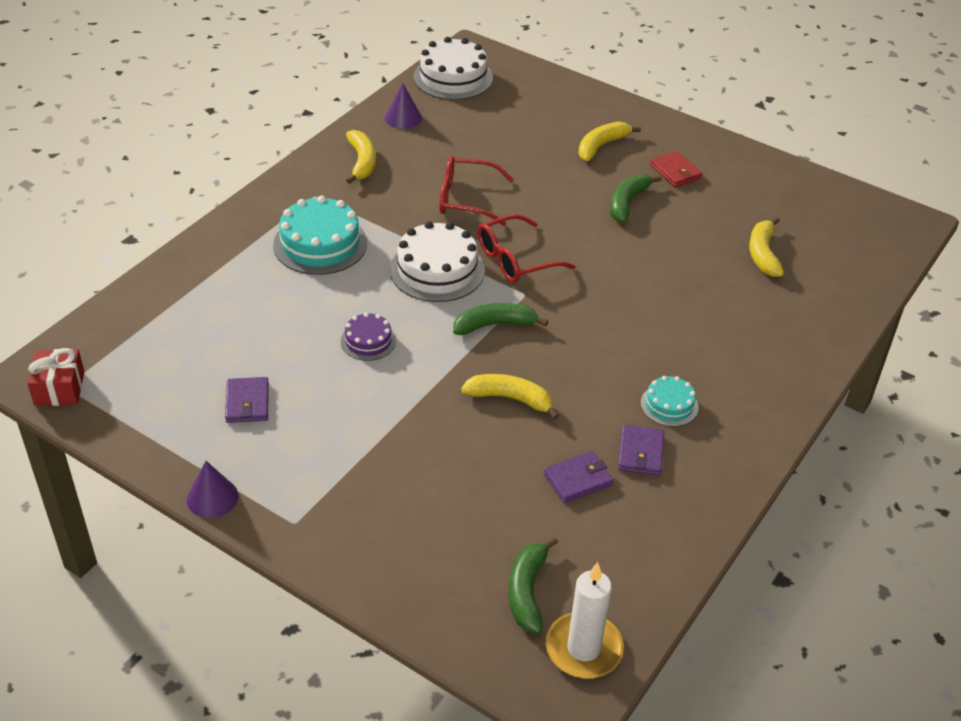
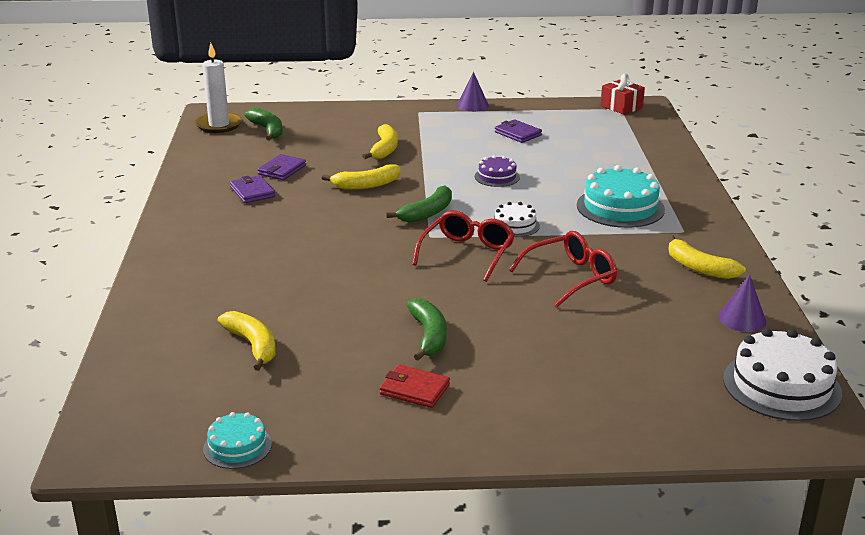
camera: 145 degrees right, 15 degrees down
white cake [390,221,485,302] -> white cake [494,202,540,237], size x0.55
yellow banana [578,121,641,161] -> yellow banana moved to [362,124,398,159]
turquoise cake [641,376,699,427] -> turquoise cake moved to [203,412,272,469]

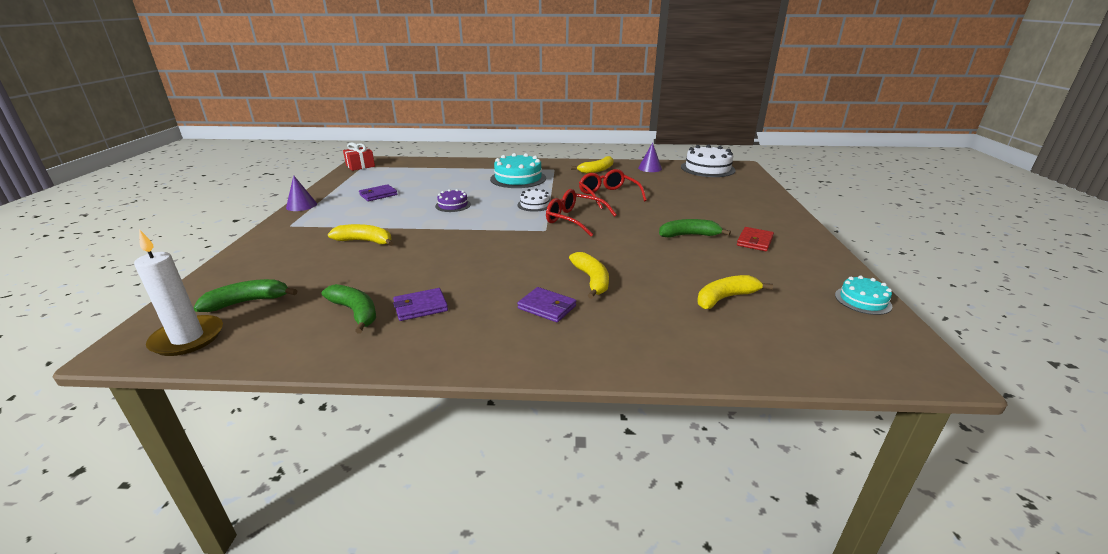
camera: 85 degrees left, 0 degrees up
purple wallet [257,154,306,180] -> purple wallet moved to [517,287,576,322]
yellow banana [322,164,401,190] -> yellow banana moved to [569,252,609,299]
green banana [386,186,452,223] -> green banana moved to [321,284,376,334]

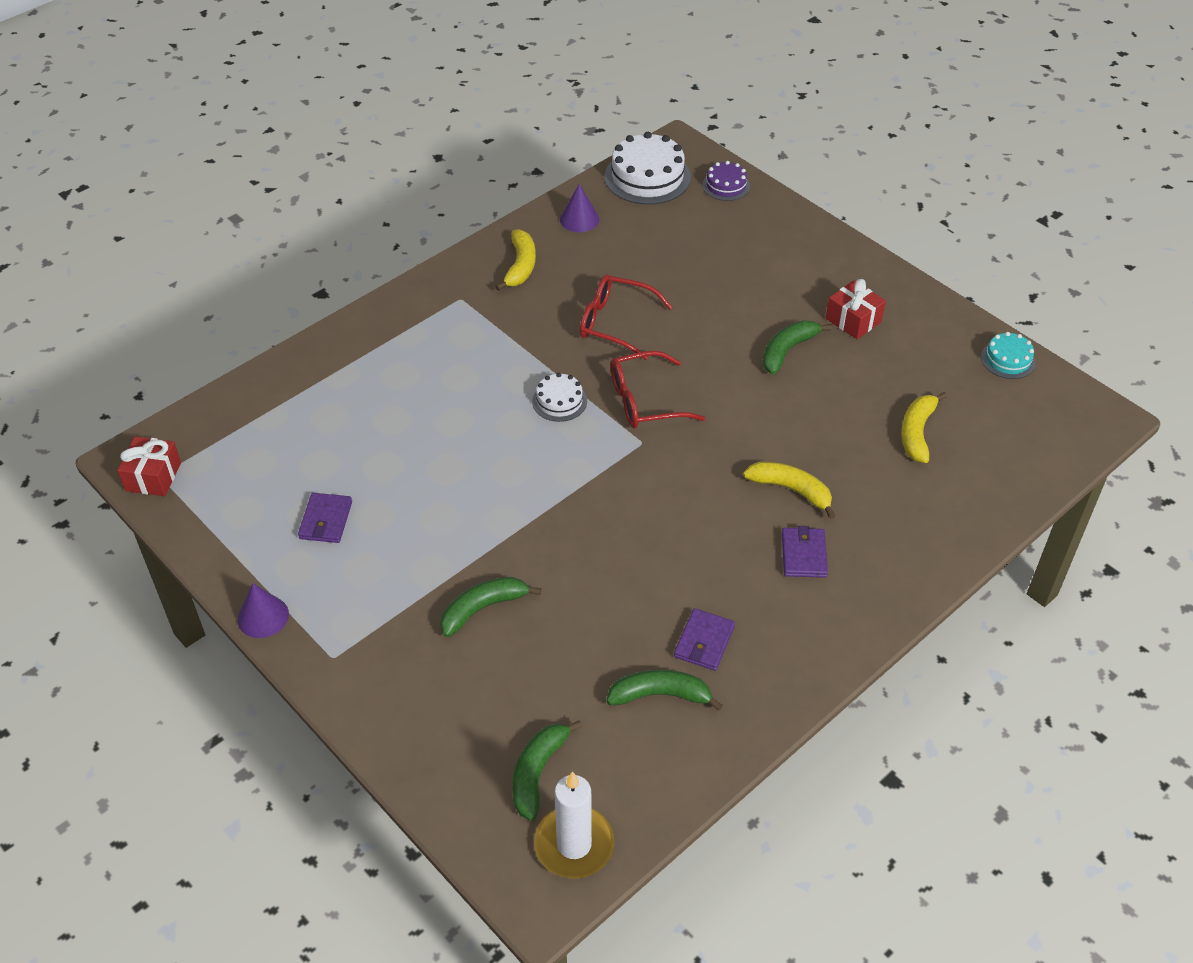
camera: 45 degrees left, 20 degrees up
yellow banana [328,224,393,246] -> green banana [440,577,541,637]
purple cake [435,189,471,212] -> purple cake moved to [702,161,750,201]
turquoise cake [490,153,546,188] -> none
purple wallet [517,287,576,322] -> purple wallet turned 75 degrees counterclockwise [782,526,828,578]
red wallet [737,227,774,251] -> red gift [826,279,886,339]

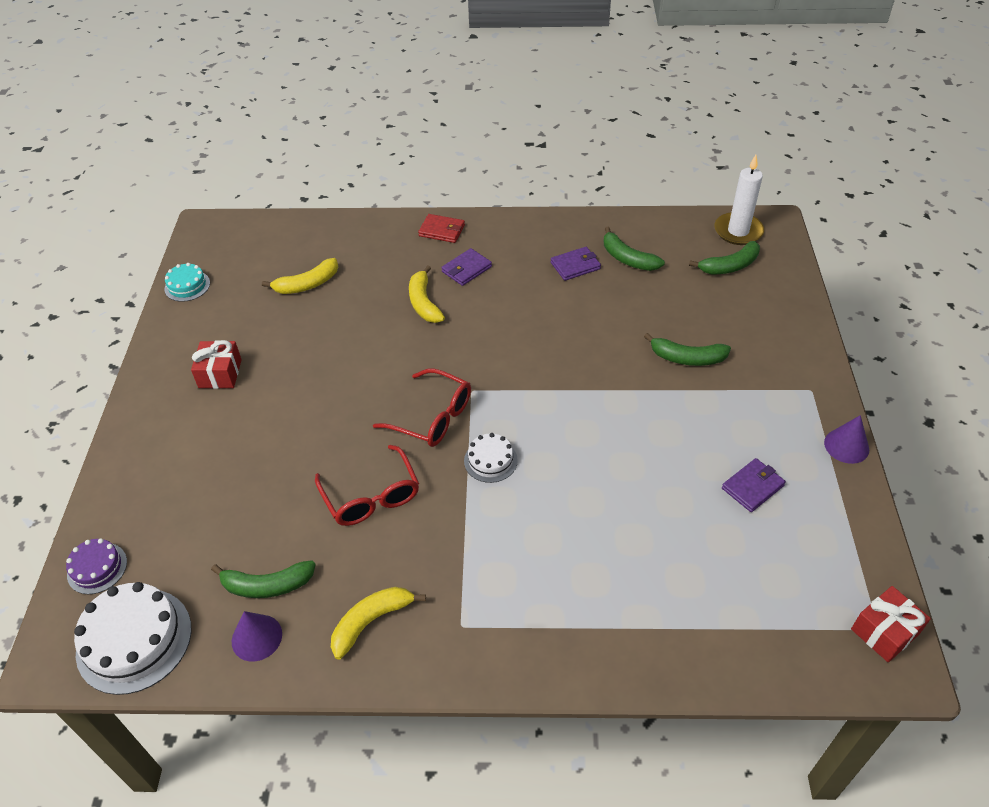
camera: 135 degrees left, 0 degrees up
green banana [763,320,832,375] -> green banana moved to [211,560,316,598]
none -> red wallet [418,214,465,243]

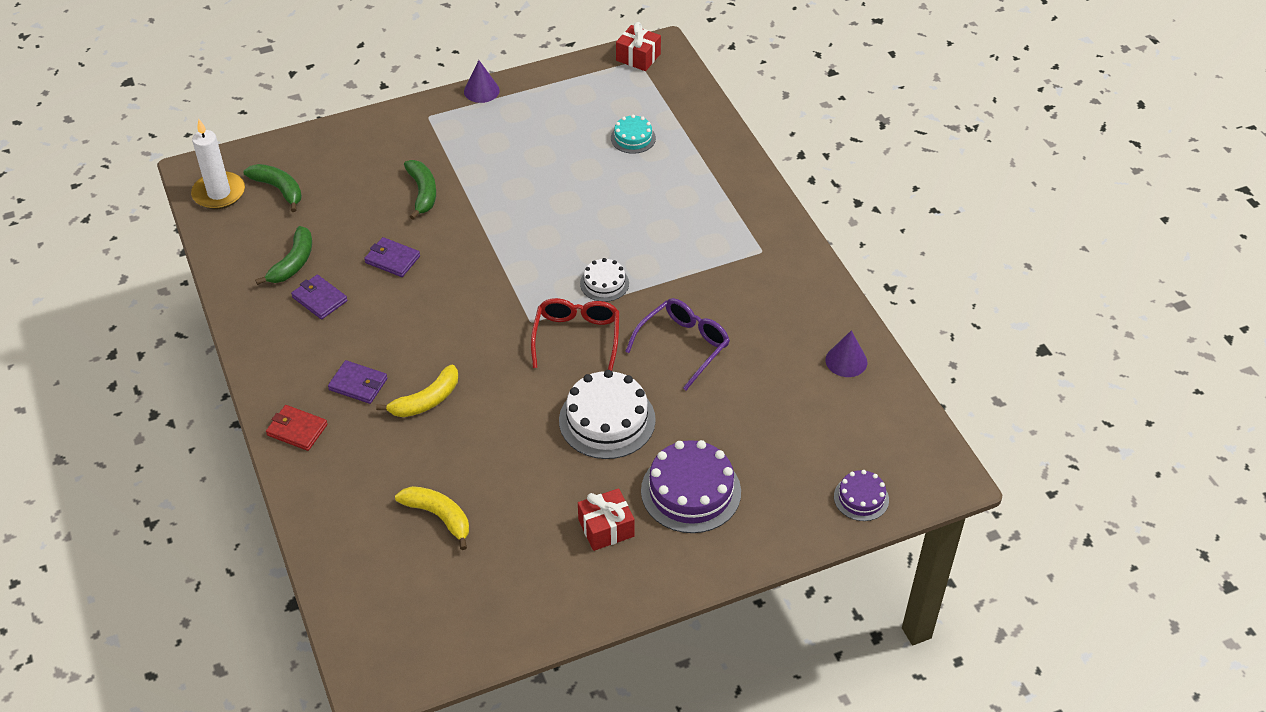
camera: 115 degrees left, 0 degrees up
white cake [74,582,192,695] -> white cake moved to [559,370,656,459]
turquoise cake [164,263,210,302] -> turquoise cake moved to [611,115,656,154]
green banana [211,560,316,598] -> none
red glasses [315,445,419,526] -> purple glasses [625,298,730,390]
yellow banana [331,587,426,660] -> none
red wallet [418,214,465,243] -> red wallet turned 60 degrees counterclockwise [266,405,328,451]
purple wallet [722,458,786,512] -> purple wallet moved to [364,237,420,277]
none -> purple cake [641,440,741,533]

